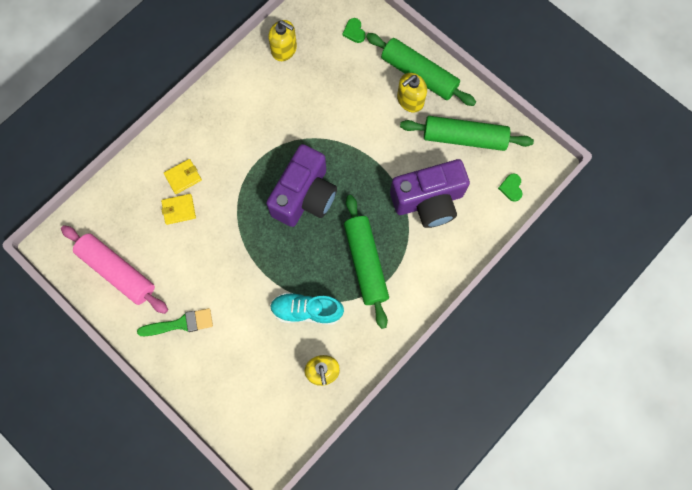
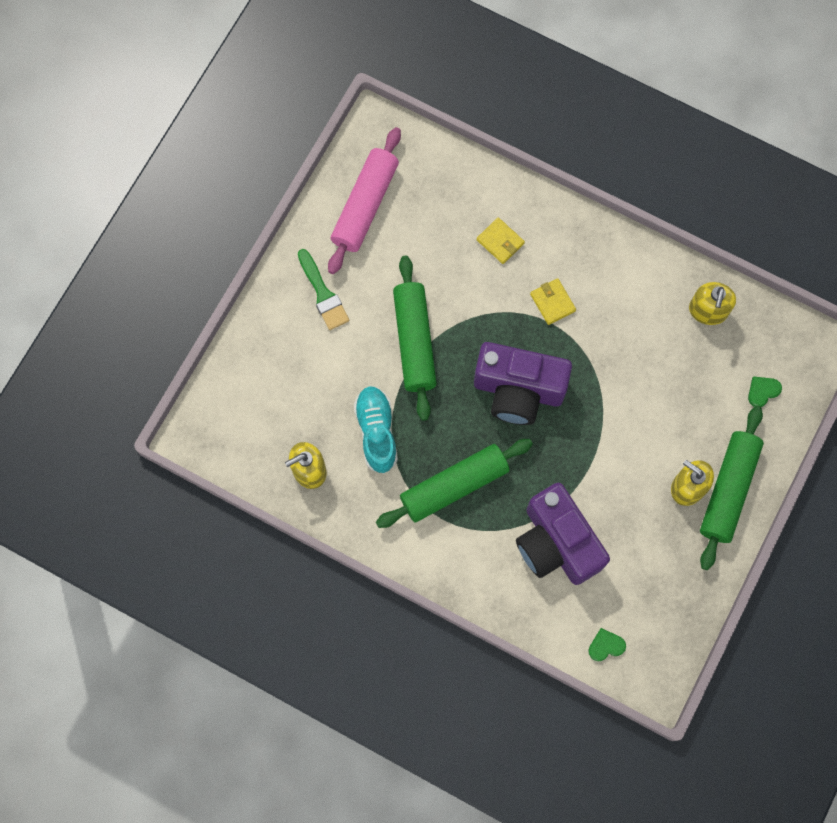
camera: 75 degrees right, 0 degrees up
yellow wallet [161,194,196,225] -> yellow wallet moved to [530,278,576,325]
green rolling pin [400,116,534,151] -> green rolling pin moved to [393,256,437,421]

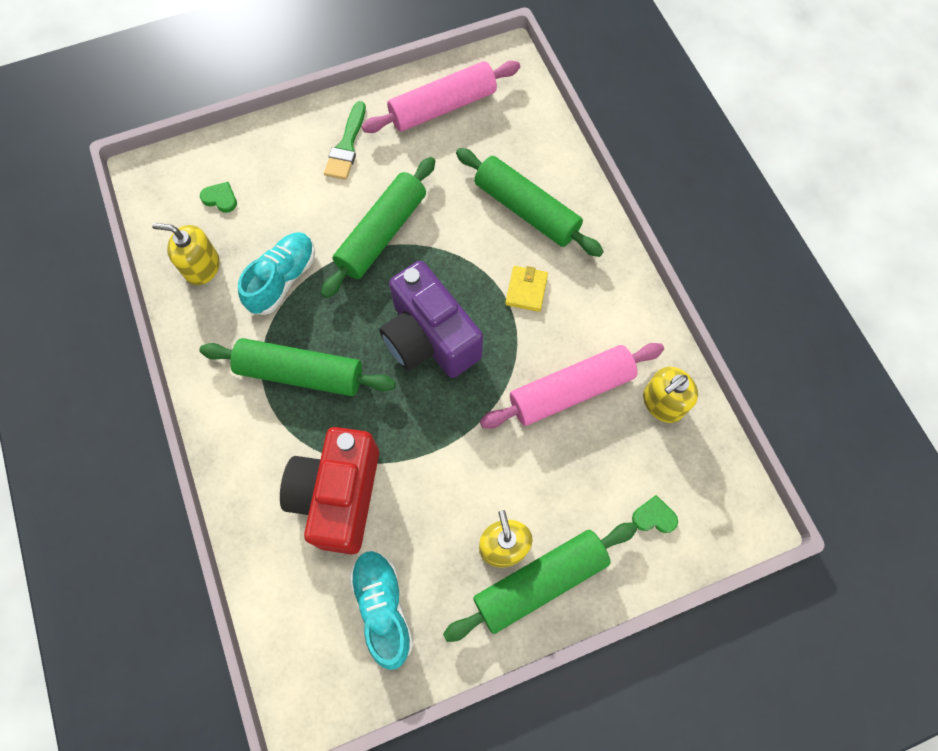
camera: 40 degrees right, 5 degrees down
yellow wallet [477,218,525,264] -> green rolling pin [456,148,604,257]
purple camera [516,483,610,585] -> red camera [280,427,379,554]
green heart [588,628,626,661] -> green heart moved to [200,182,237,213]
none -> turquoise shoe [349,550,413,670]
none -> pink rolling pin [480,343,664,429]

